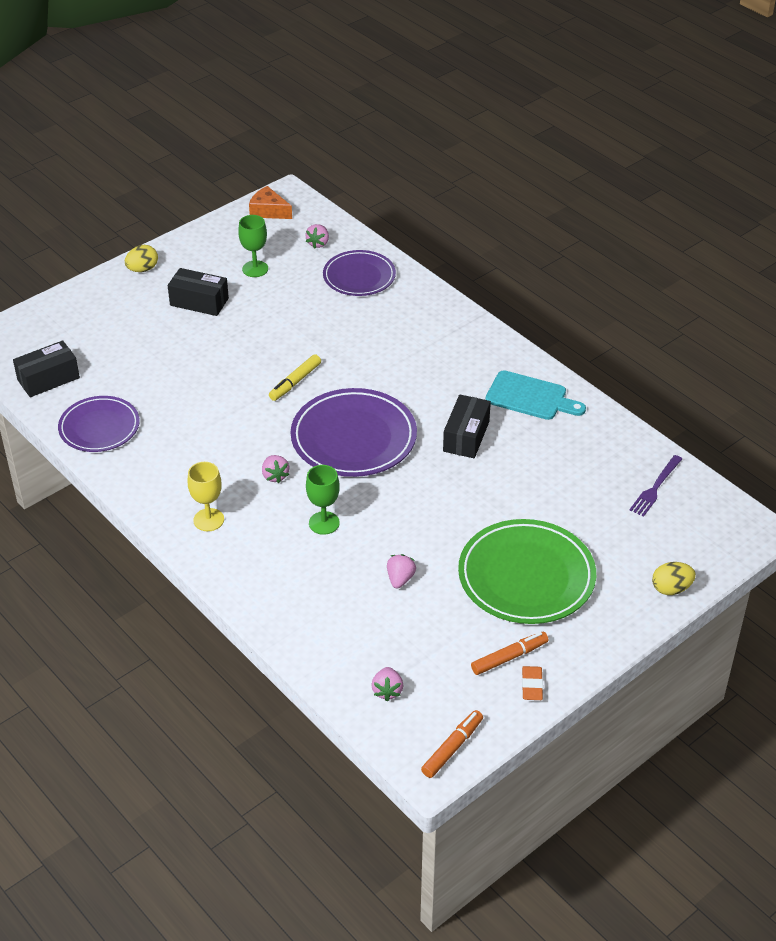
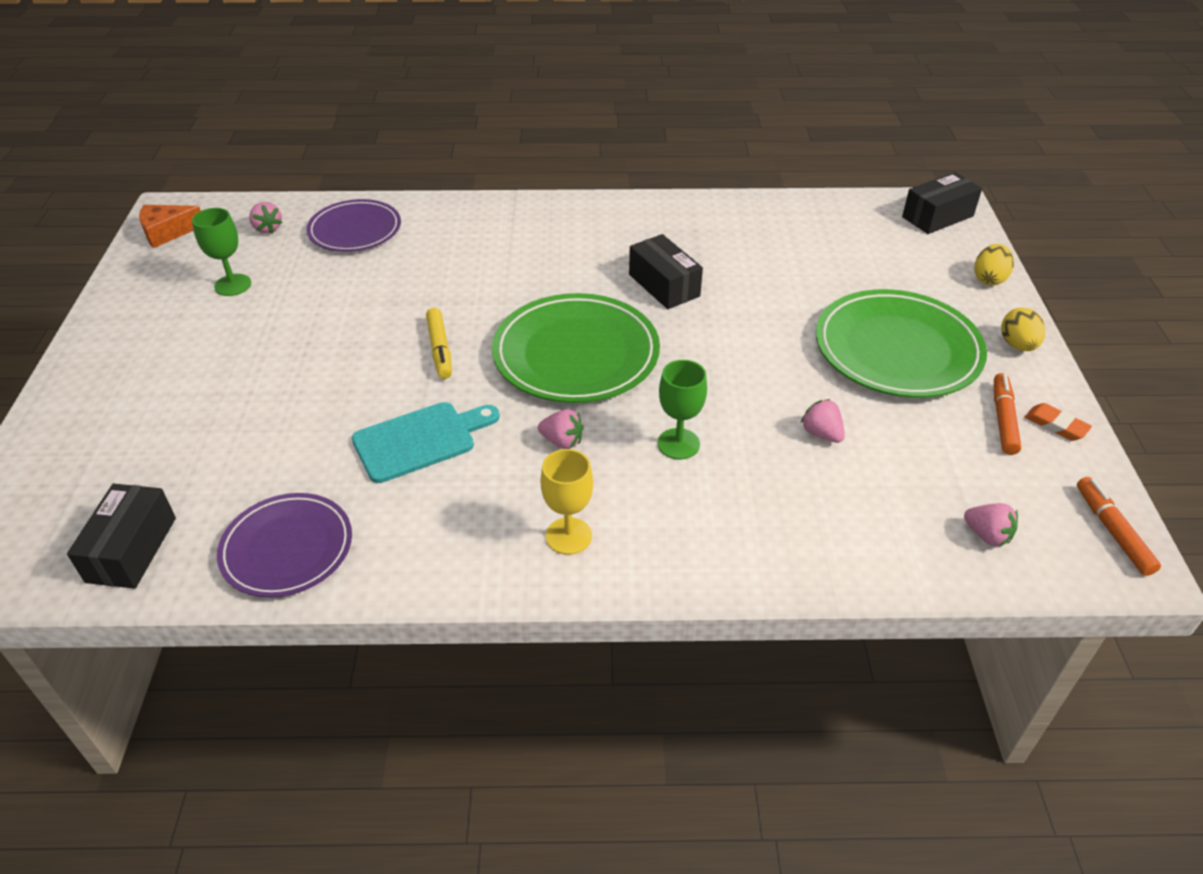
camera: 50 degrees left, 0 degrees up
yellow egg [125,245,158,272] -> yellow egg moved to [1001,308,1045,351]
black box [168,268,229,316] -> black box moved to [902,172,982,234]
purple plate [291,388,417,477] -> green plate [492,293,660,403]
turquoise cutting board [485,371,586,420] -> turquoise cutting board moved to [352,402,500,483]
purple fork [630,455,682,517] -> none

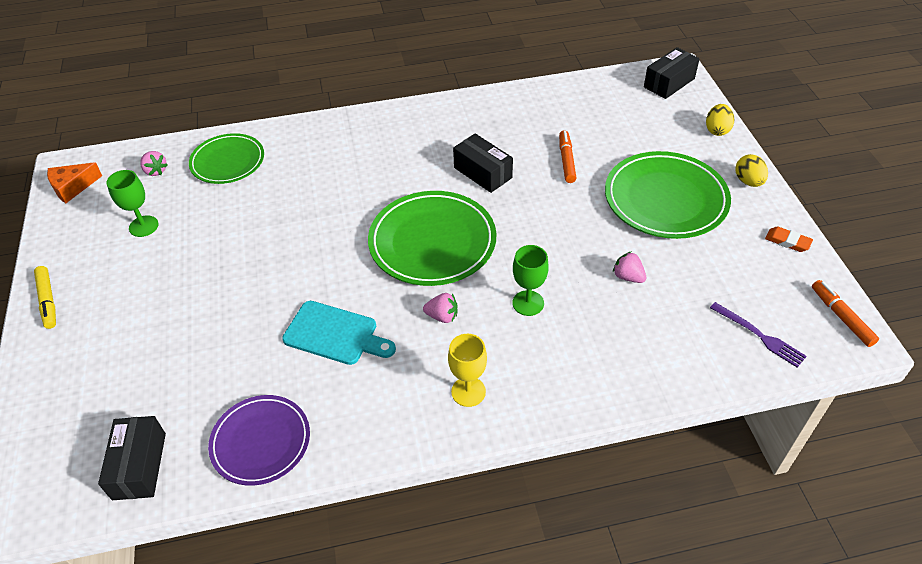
camera: 10 degrees left, 5 degrees up
purple plate [307,199,401,252] -> green plate [189,133,264,184]
turquoise cutting board [352,402,500,483] -> turquoise cutting board turned 60 degrees clockwise [282,301,396,365]
yellow marker [426,308,452,379] -> yellow marker moved to [34,266,56,329]
pink strawberry [964,503,1018,547] -> purple fork [710,302,807,368]
orange marker [994,373,1021,455] -> orange marker moved to [559,130,577,183]

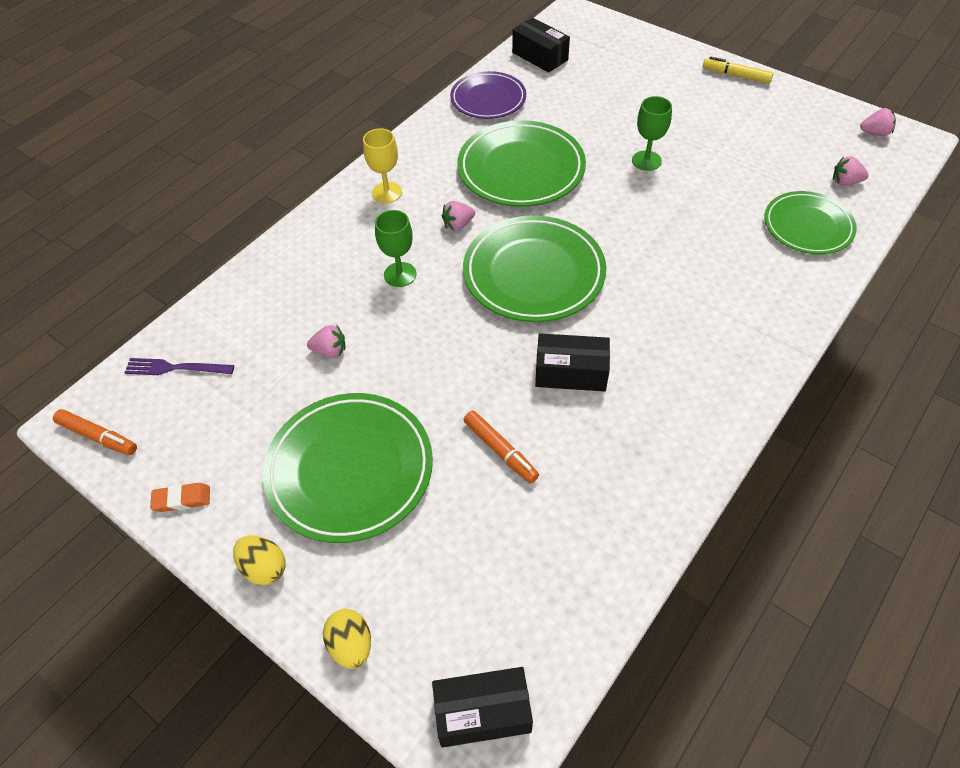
camera: 140 degrees right, 5 degrees up
orange cheese [47,162,102,203] -> pink strawberry [860,108,896,136]
green goblet [106,170,158,237] -> green goblet moved to [632,96,672,171]
turquoise cutting board [282,301,396,365] -> green plate [457,120,586,207]
black box [644,47,700,99] -> black box turned 75 degrees clockwise [432,667,533,748]

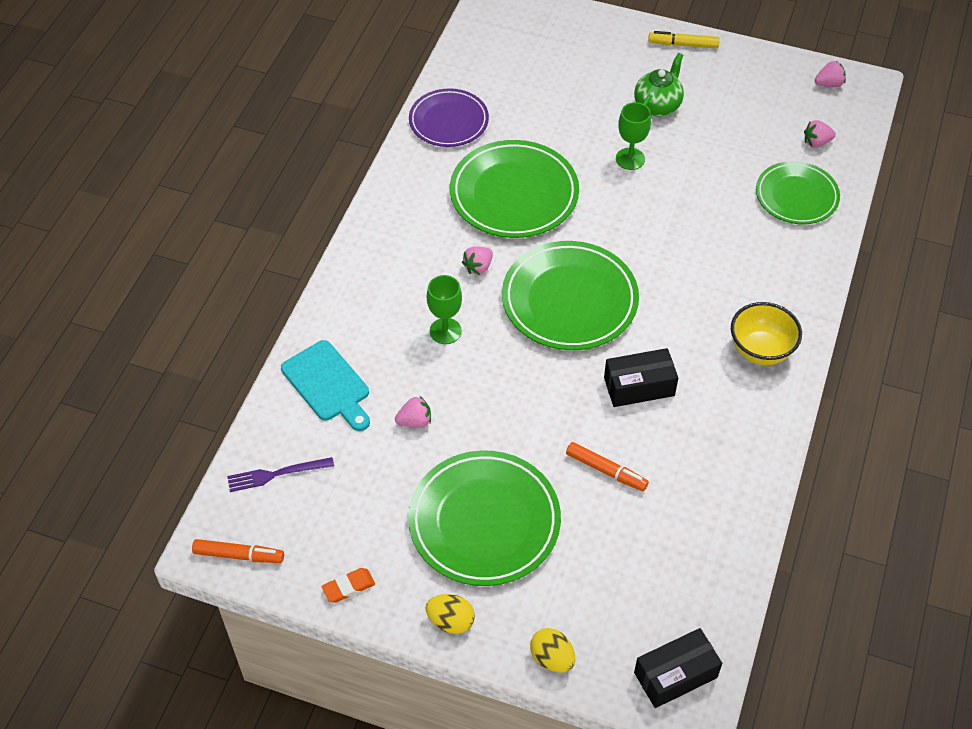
camera: 20 degrees left, 0 degrees up
yellow goblet [363,128,402,203] -> none
black box [512,18,570,73] -> none
none -> turquoise cutting board [281,340,370,431]
none -> green teapot [634,53,684,117]
none -> yellow bowl [731,302,802,365]

